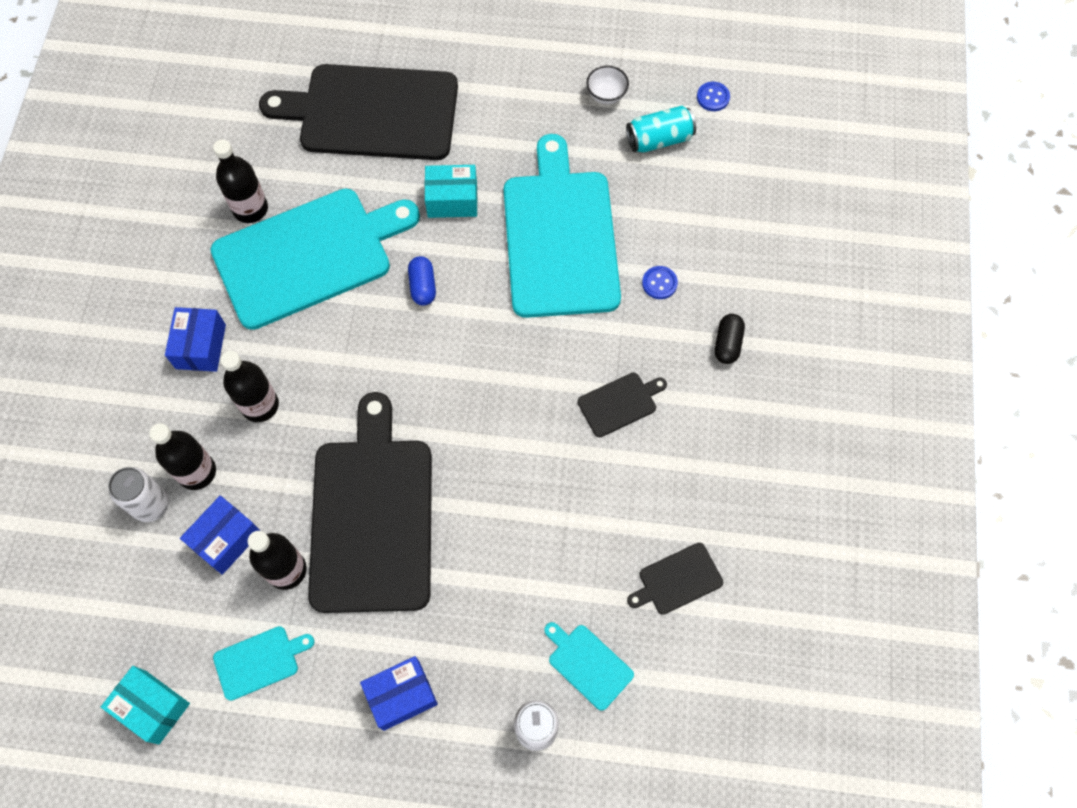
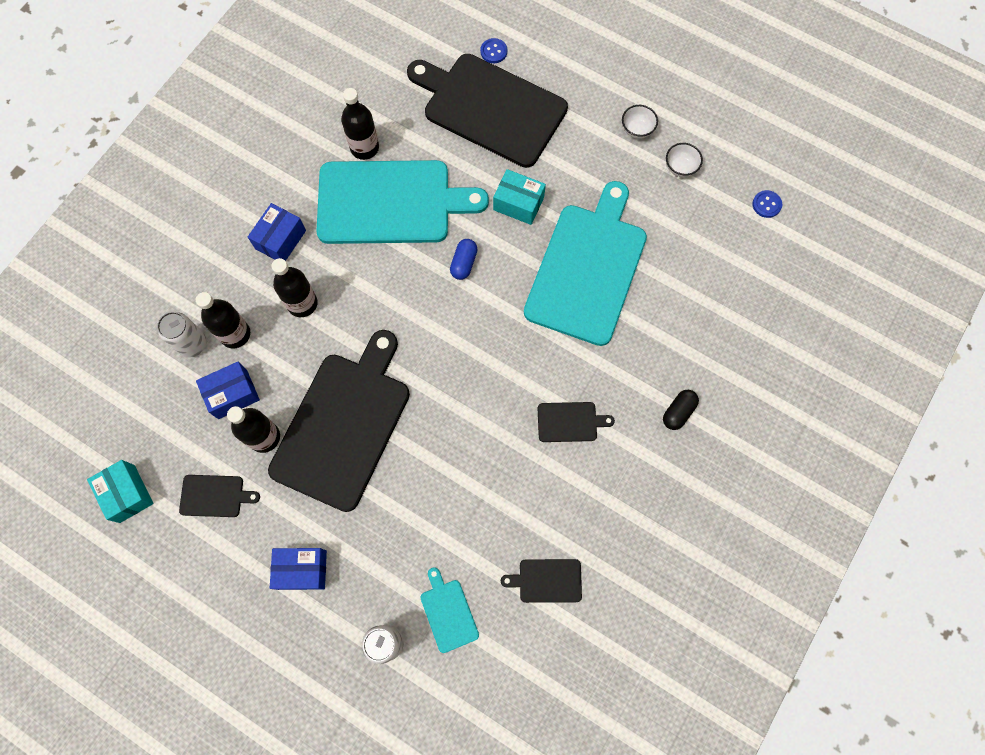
camera: 25 degrees right, 5 degrees up
turquoise cutting board [213,626,314,701] -> black cutting board [179,475,260,517]
turquoise can [626,106,696,153] -> none
blue button [642,266,678,299] -> blue button moved to [480,38,507,63]
none -> white bowl [622,105,658,139]

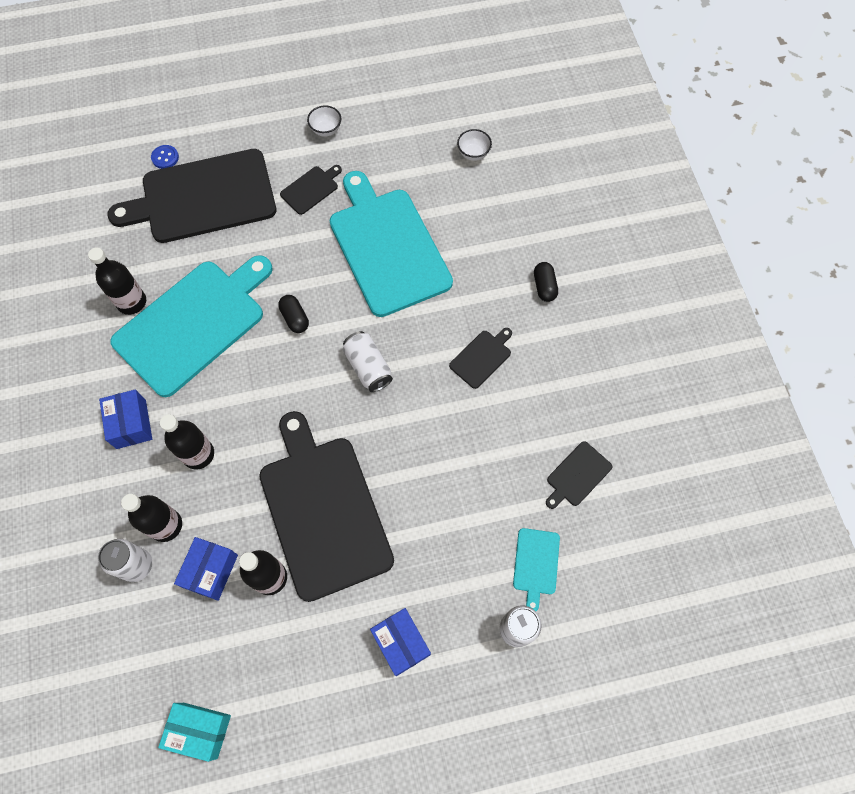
camera: 45 degrees left, 5 degrees down
black cutting board [179,475,260,517] -> black cutting board moved to [280,165,342,215]
blue box [270,548,327,590] -> blue box turned 75 degrees counterclockwise [370,608,431,676]
turquoise cutting board [420,567,479,653] -> turquoise cutting board turned 105 degrees counterclockwise [513,528,560,611]
blue capsule [450,239,477,280] -> black capsule [278,295,309,333]
turquoise box [493,169,546,225] -> none
white bowl [666,143,703,177] -> white bowl moved to [457,129,492,161]
blue button [752,190,782,218] -> none
none -> white can [343,331,393,392]

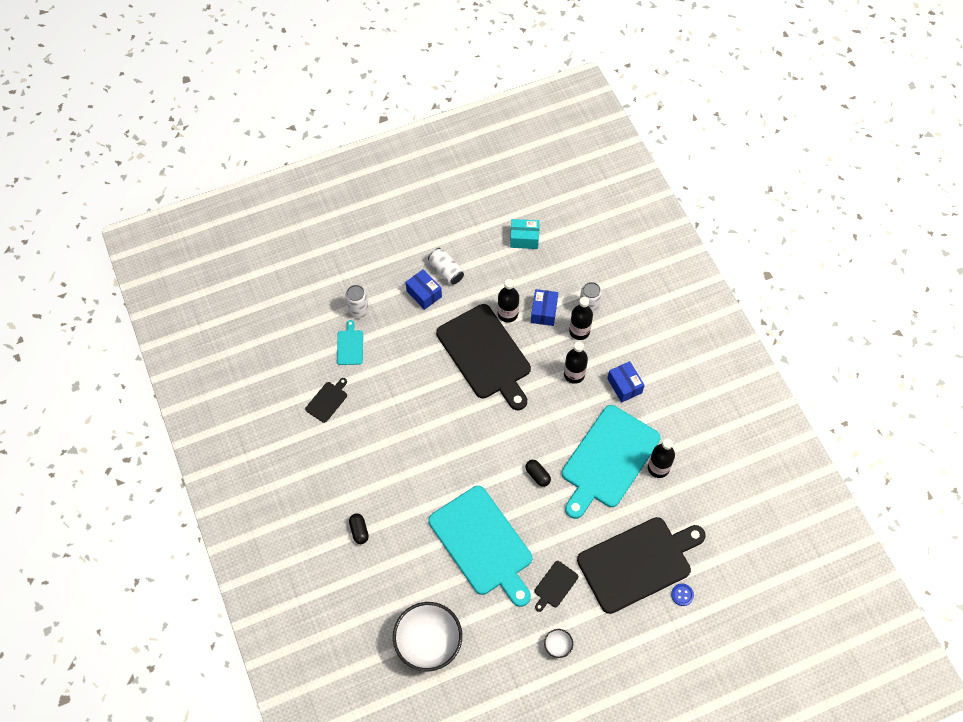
camera: 170 degrees right, 5 degrees down
white can [343,331,393,392] -> white can moved to [428,248,464,285]
black cutting board [449,328,512,389] -> none
white bowl [457,129,492,161] -> white bowl [393,602,462,671], size x2.36

